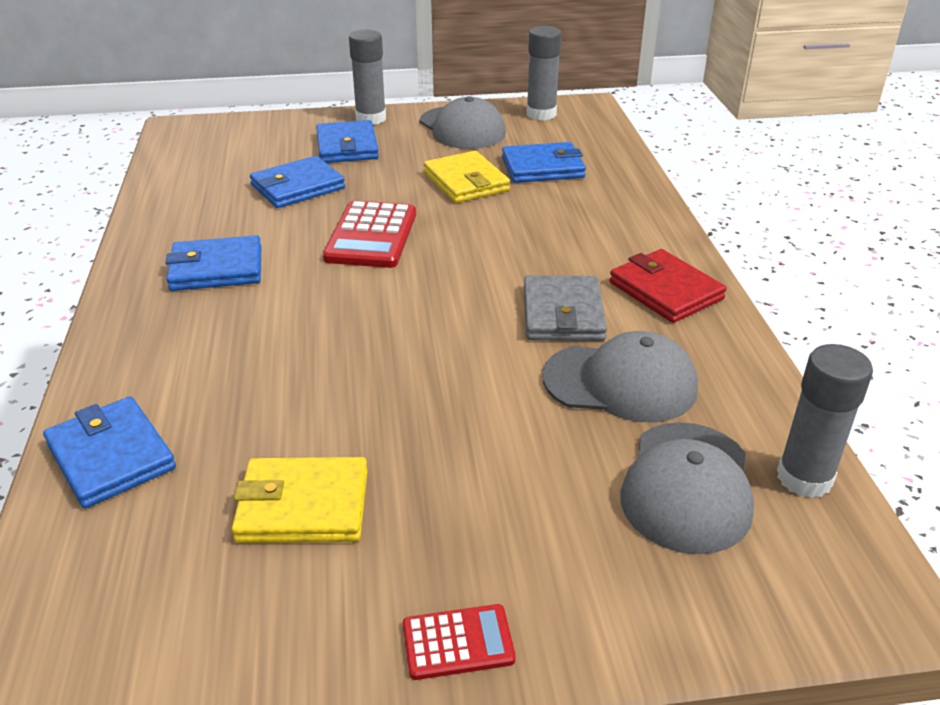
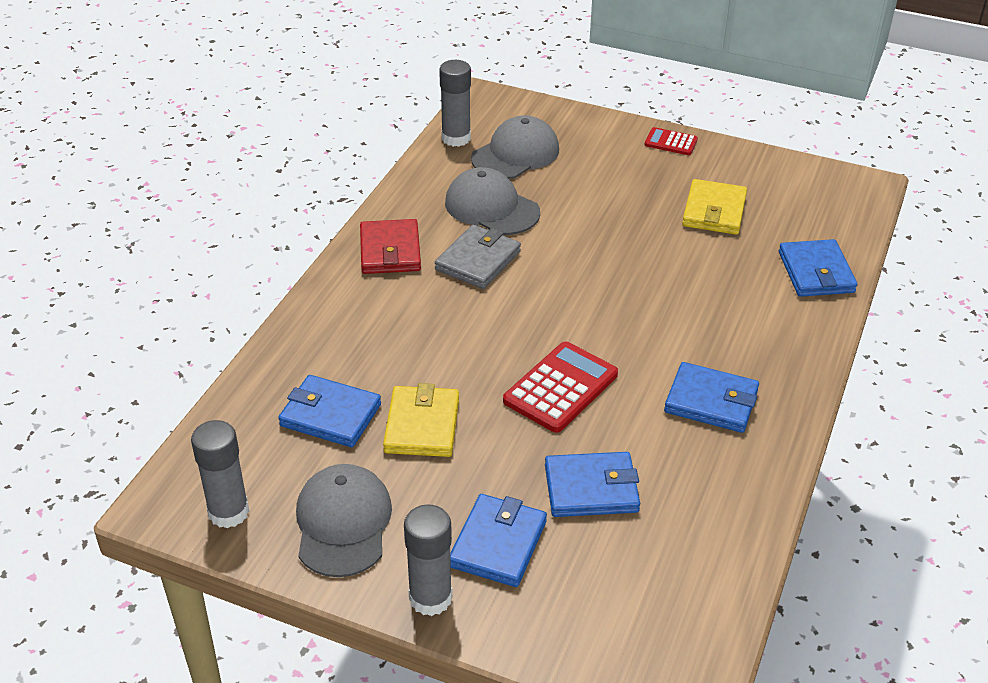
camera: 150 degrees left, 5 degrees up
yellow wallet [231,457,368,543] -> yellow wallet turned 75 degrees clockwise [682,179,747,235]

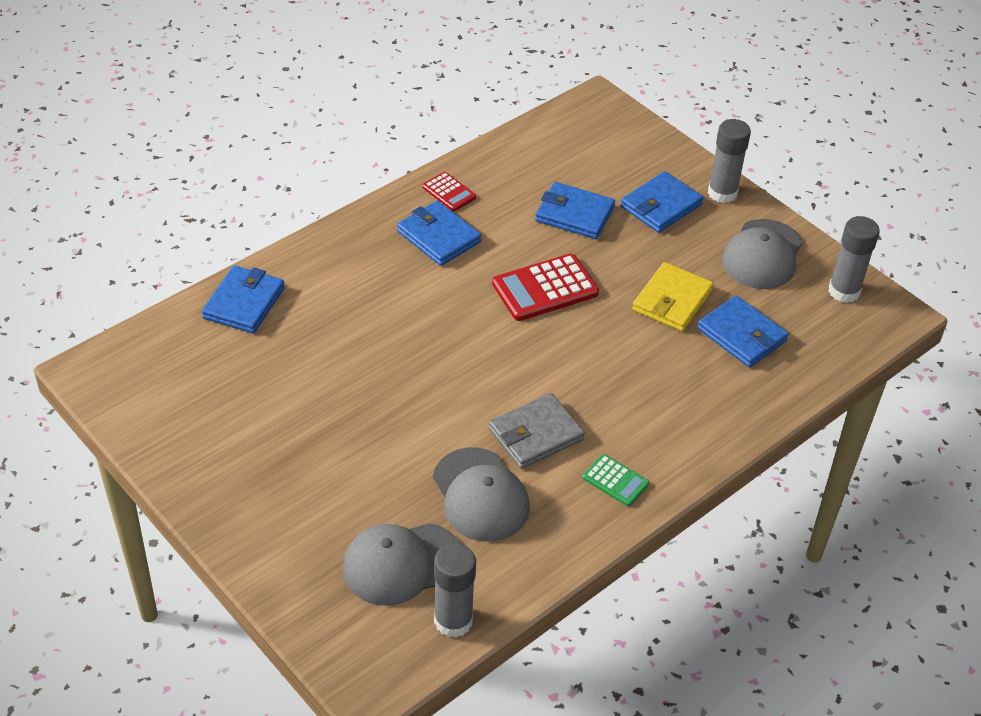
camera: 155 degrees left, 5 degrees up
red wallet [360,219,421,274] -> green calculator [583,454,649,506]
red calculator [645,127,698,155] -> red calculator moved to [422,172,476,211]
yellow wallet [682,179,747,235] -> none

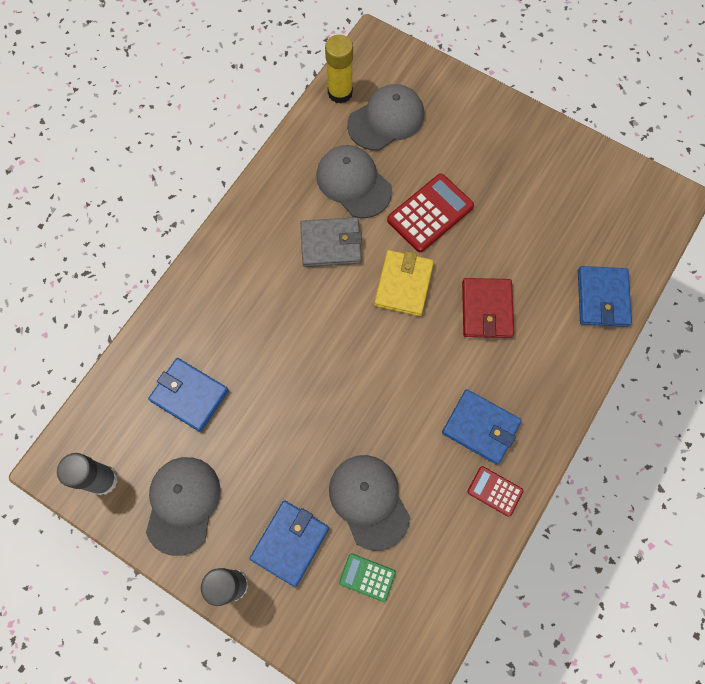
camera: 165 degrees right, 25 degrees up
grey glue stick [434,543,476,638] -> yellow glue stick [325,34,353,104]
grey wallet [489,393,585,469] -> grey wallet turned 45 degrees clockwise [300,217,362,267]
red calculator [492,254,599,321] -> red calculator moved to [387,174,474,252]
blue wallet [535,182,615,239] -> grey cap [329,455,410,551]
green calculator [583,454,649,506] -> green calculator moved to [339,553,396,602]
yellow wallet [632,262,713,331] -> yellow wallet moved to [374,250,434,316]
none -> red wallet [462,278,514,338]

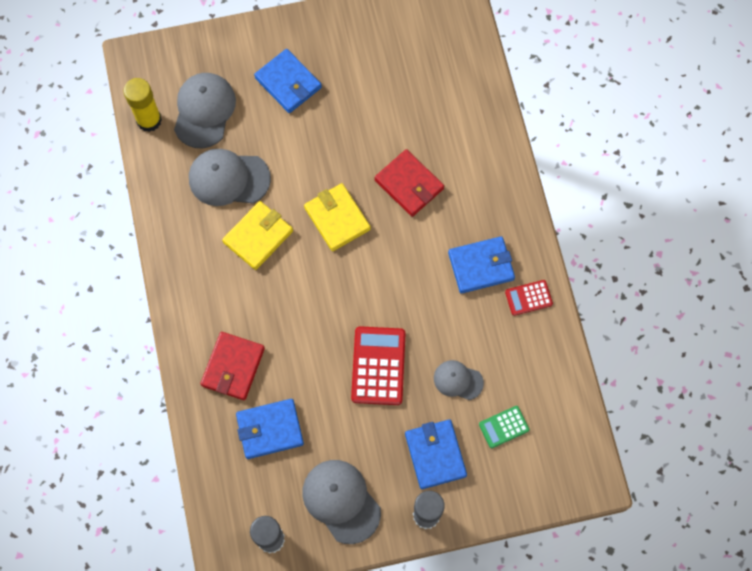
camera: 45 degrees left, 0 degrees up
grey wallet [300,217,362,267] -> yellow wallet [222,201,293,270]
grey cap [329,455,410,551] -> grey cap [434,360,484,400], size x0.59
red calculator [387,174,474,252] -> red calculator moved to [351,326,406,405]
blue wallet [578,266,632,327] -> blue wallet moved to [254,49,322,113]
none -> red wallet [200,332,265,400]

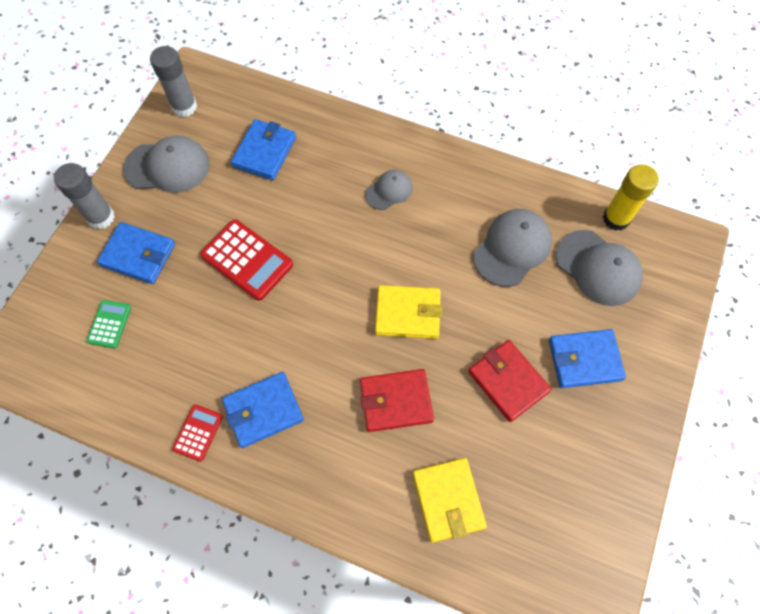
camera: 125 degrees right, 5 degrees down
red wallet [200,332,265,400] -> red wallet moved to [468,340,551,422]
yellow wallet [222,201,293,270] -> yellow wallet moved to [413,458,487,543]
grey cap [434,360,484,400] -> grey cap moved to [365,170,413,210]
blue wallet [448,236,515,294] -> blue wallet turned 45 degrees clockwise [222,372,304,448]

